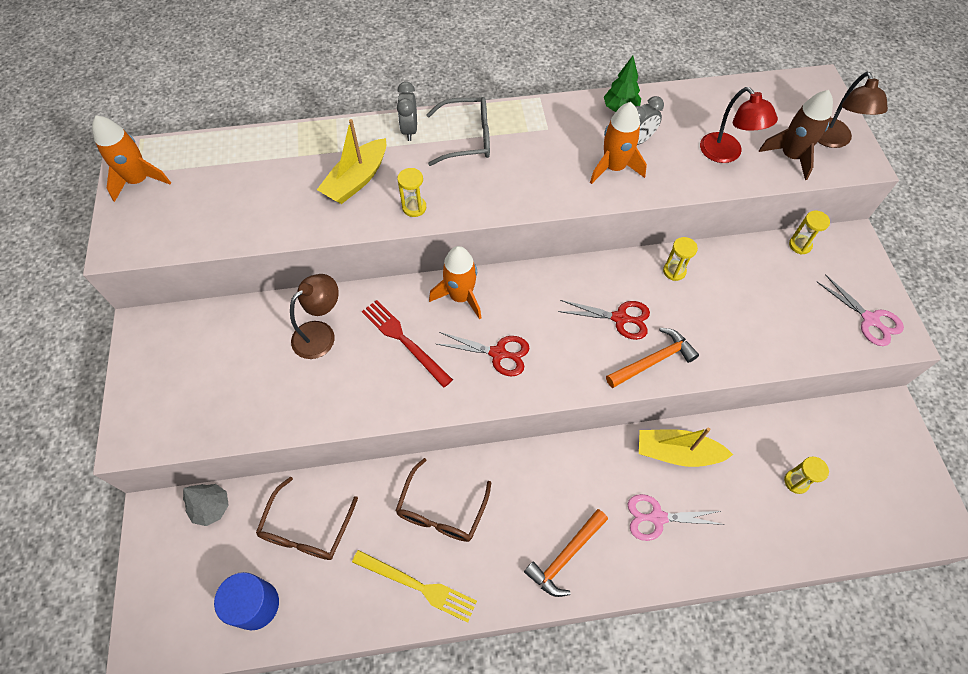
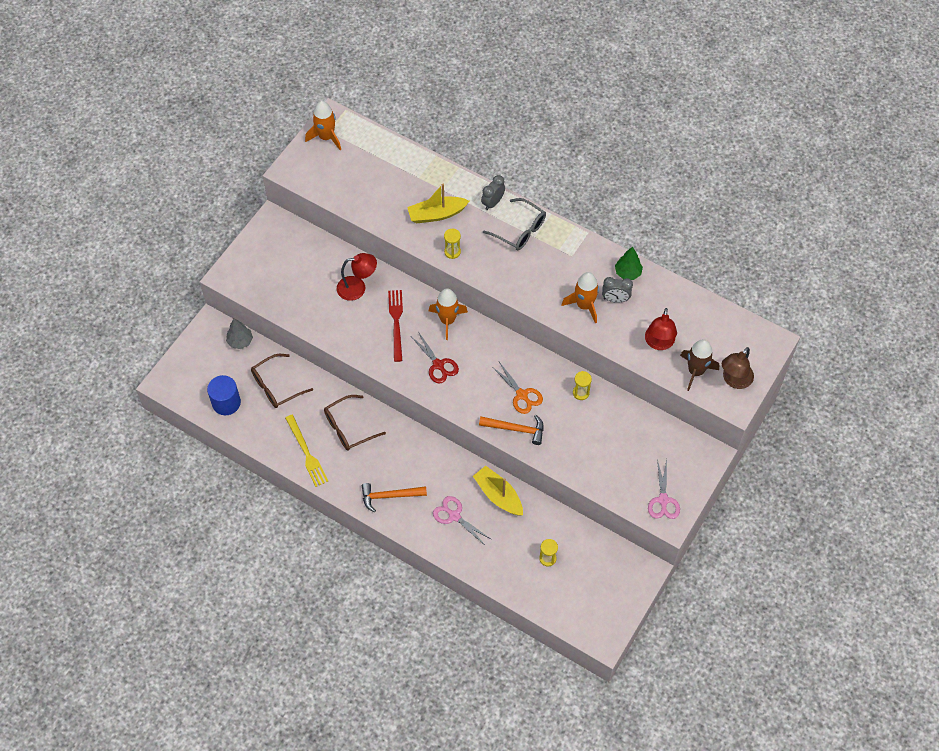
camera: 40 degrees right, 0 degrees up
brown lamp [290,274,339,359] -> red lamp [337,253,377,301]
red scissors [558,300,650,340] -> orange scissors [492,362,543,414]
yellow hourglass [789,211,830,255] -> none

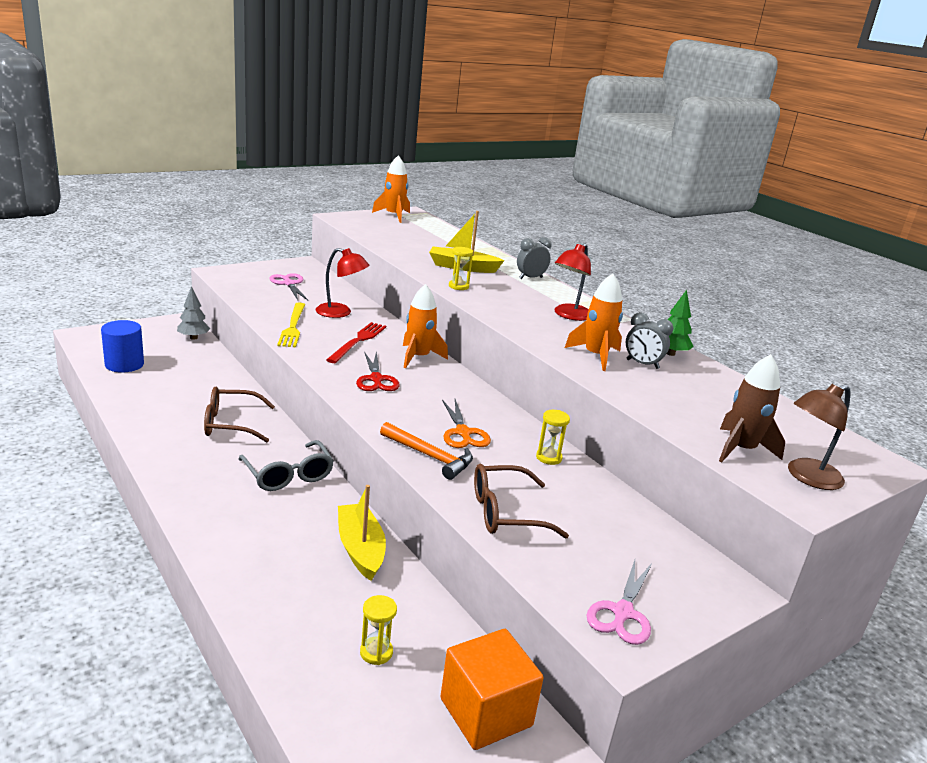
camera: 20 degrees right, 35 degrees down
brown glasses [251,354,313,408] -> brown glasses moved to [474,464,569,539]
yellow fork [285,415,328,487] -> yellow fork moved to [277,303,305,347]
orange hammer [362,483,427,512] -> none
pink scissors [433,496,491,545] -> pink scissors moved to [269,273,308,300]
grey glasses [483,198,546,250] -> grey glasses moved to [238,440,334,491]
red lamp [645,308,677,350] -> red lamp moved to [554,243,591,321]
none -> orange cube [441,629,543,750]

